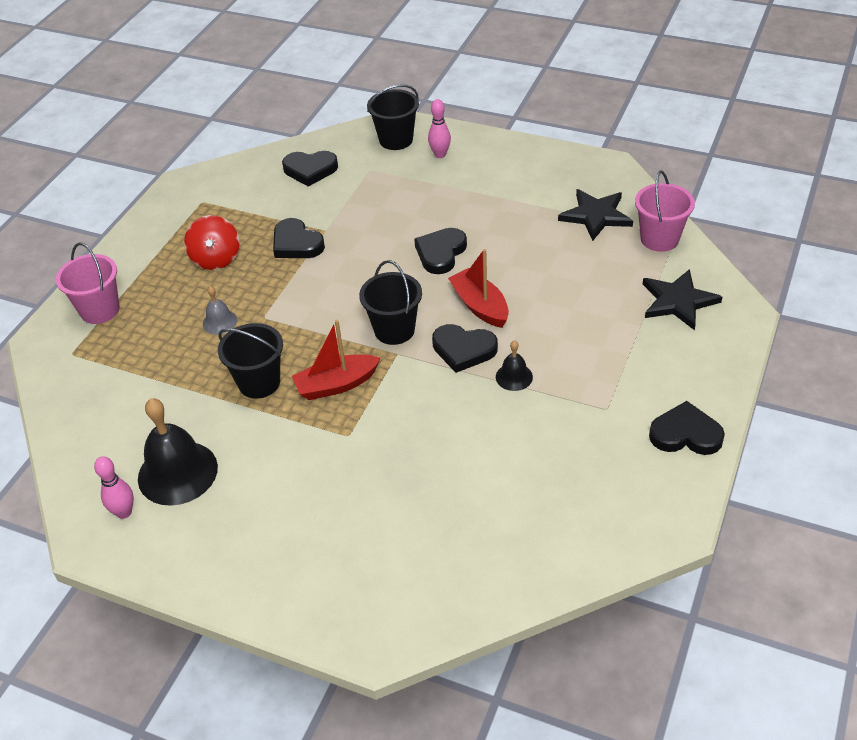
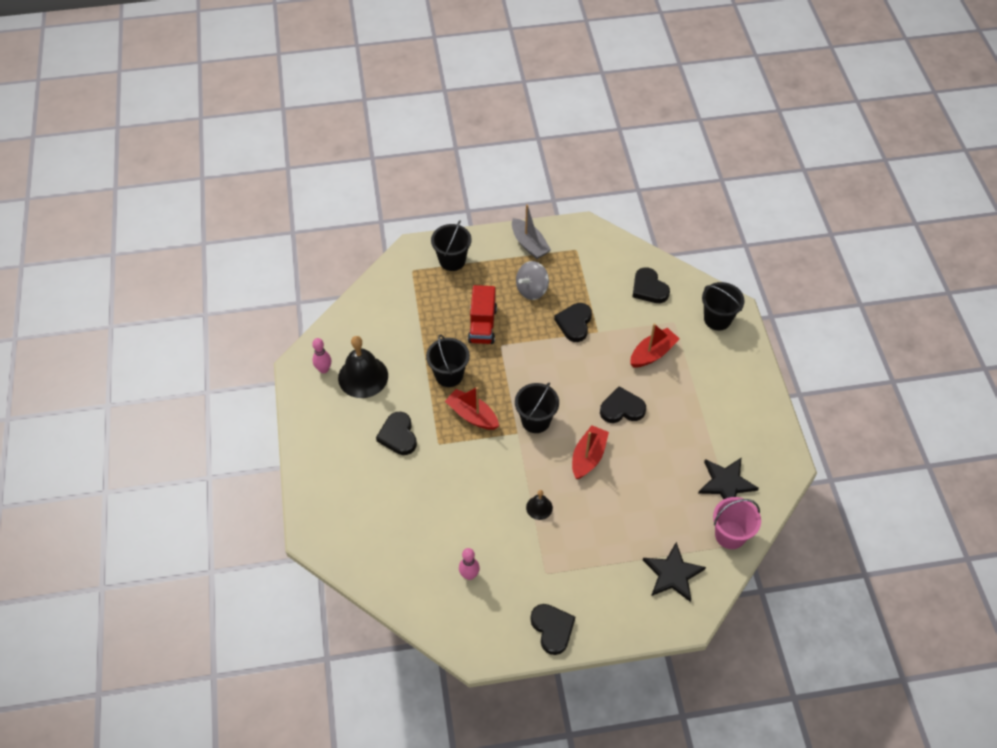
camera: 55 degrees right, 10 degrees up
pink bucket [56,242,120,324] -> black bucket [431,220,472,271]
red spinning top [184,215,240,270] -> grey spinning top [516,261,549,300]
grey bell [203,286,237,334] -> red truck [468,285,497,344]
pink bowling pin [428,99,451,158] -> pink bowling pin moved to [459,548,480,580]
black heart [432,324,498,373] -> black heart moved to [376,412,417,455]
none -> grey boat [512,204,551,259]
none -> red boat [630,323,679,368]

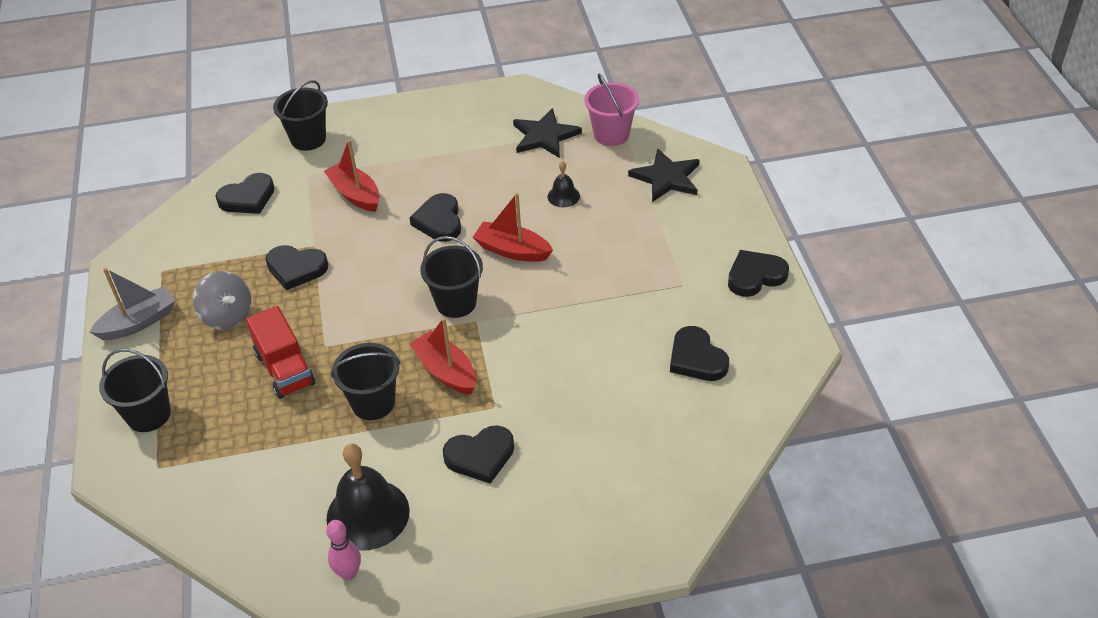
camera: 90 degrees left, 10 degrees down
red boat [445,387,499,430] -> red boat turned 105 degrees clockwise [409,318,476,395]
pink bowling pin [459,548,480,580] -> black heart [670,326,729,381]
red truck [468,285,497,344] -> red truck turned 60 degrees clockwise [246,306,316,399]
black bell [526,490,553,520] -> black bell moved to [547,161,580,207]

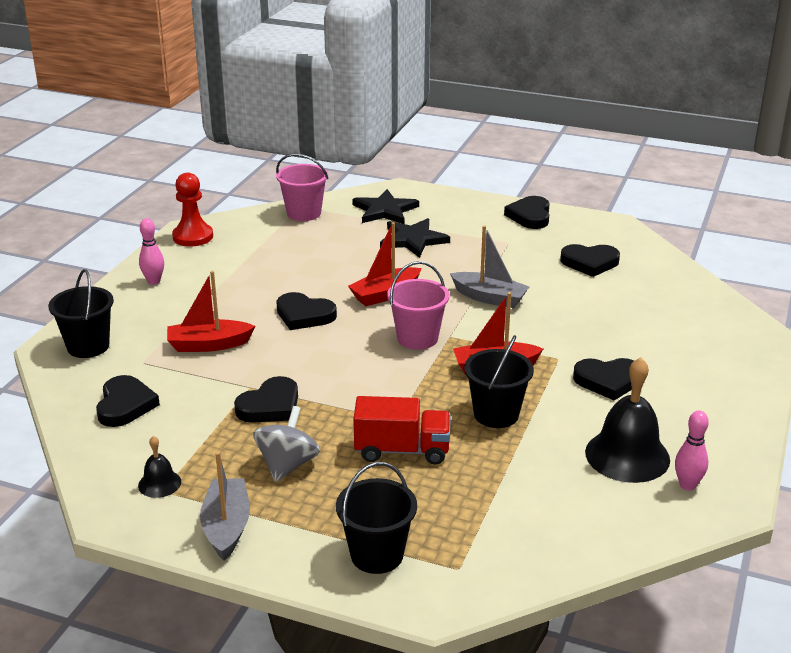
camera: 60 degrees left, 15 degrees down
grey spinning top [193,271,251,330] -> grey spinning top turned 60 degrees counterclockwise [253,406,320,482]
black bucket [420,236,483,318] -> pink bucket [387,261,450,350]
black heart [443,425,514,484] -> black heart turned 75 degrees clockwise [573,358,634,400]
black star [513,108,582,158] -> black star moved to [380,218,450,258]
black bell [547,161,580,207] -> black bell moved to [138,436,181,498]
none -> pink bowling pin [139,218,164,285]
none -> red pawn [172,173,213,246]
none -> grey boat [450,226,529,308]

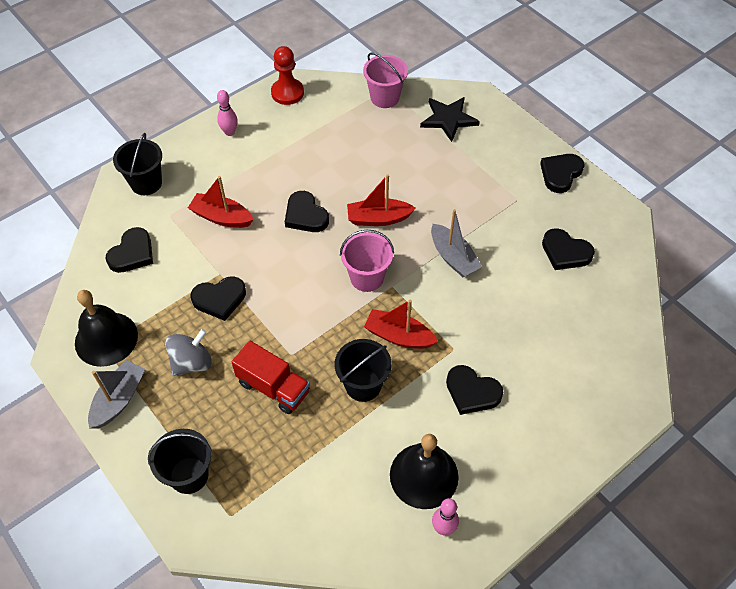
camera: 30 degrees right, 25 degrees up
black bell [138,436,181,498] -> black bell [75,290,138,367], size x2.03
black star [380,218,450,258] -> none

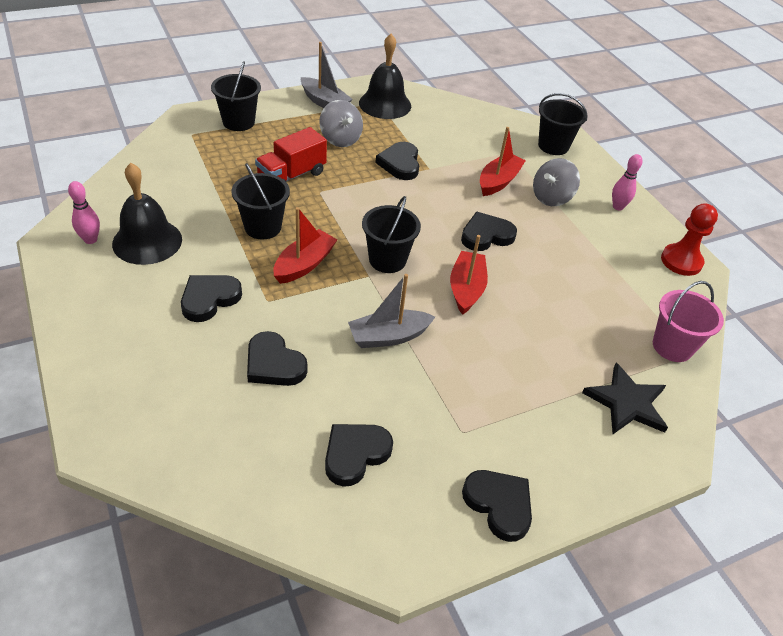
camera: 100 degrees right, 10 degrees down
black heart [105,227,153,273] -> black heart moved to [247,331,308,386]
pink bucket [340,230,394,292] -> black bucket [362,196,421,273]
none -> grey spinning top [533,158,580,206]

